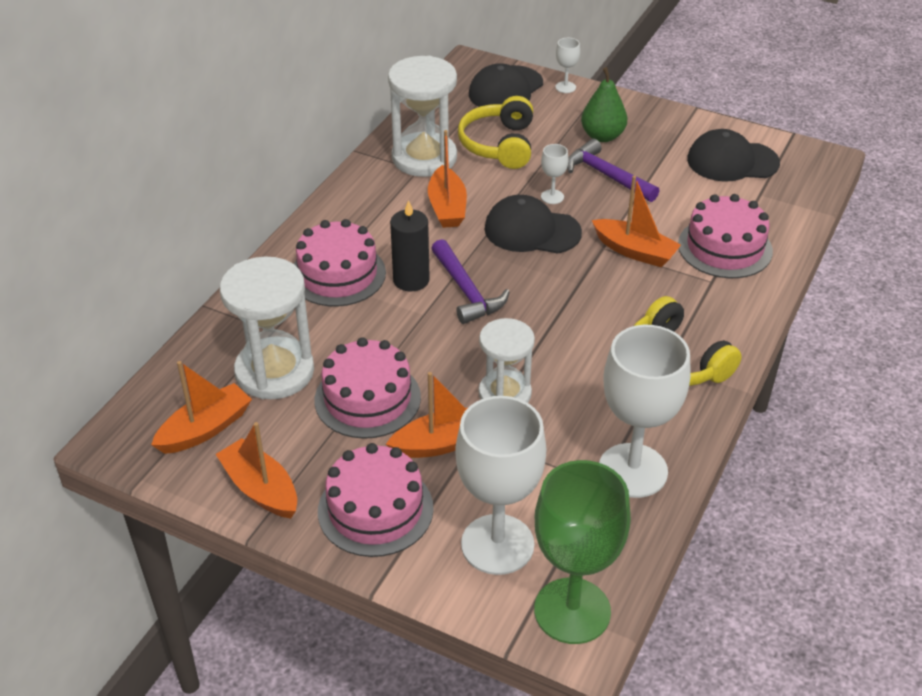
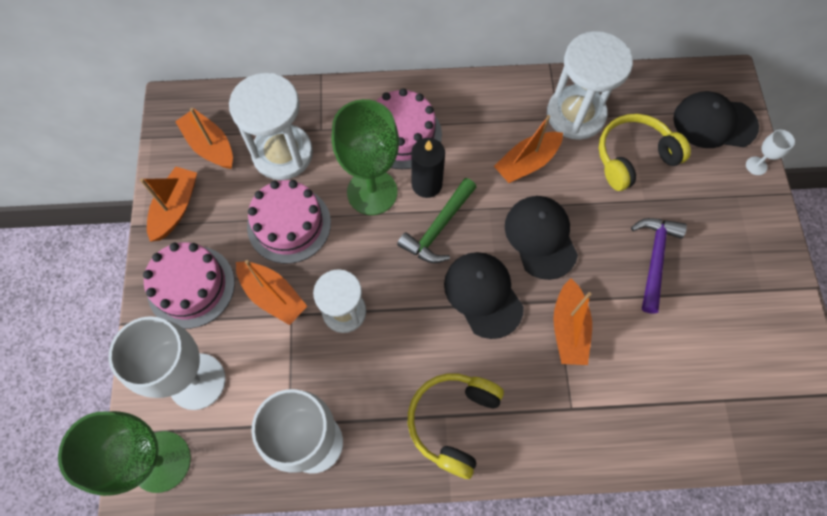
camera: 60 degrees right, 25 degrees up
orange boat [151,361,252,454] -> orange boat turned 150 degrees counterclockwise [175,108,233,169]
purple hammer [431,239,510,324] -> green hammer [397,178,476,263]
white goblet [541,144,569,204] -> none
green pear [581,67,627,142] -> none
pink cake [678,194,773,278] -> none
black cap [687,129,780,182] -> black cap moved to [444,252,524,339]
none -> green goblet [332,99,399,215]

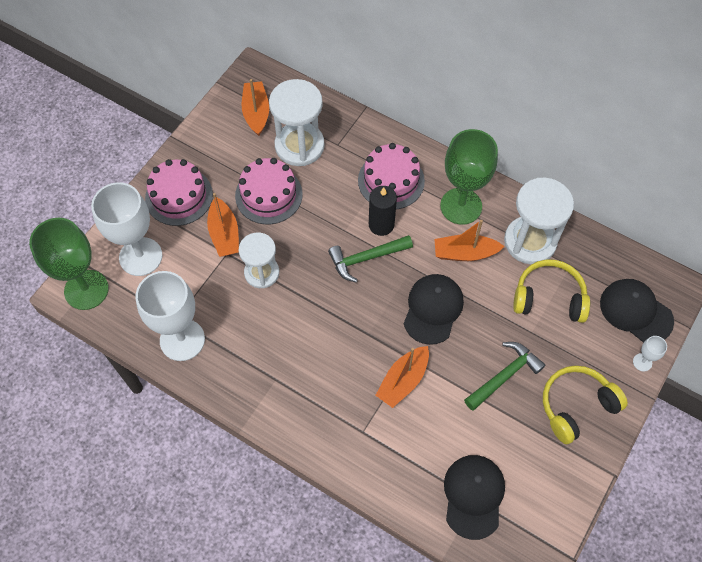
camera: 35 degrees right, 5 degrees down
orange boat [140,167,197,242] -> none
green goblet [332,99,399,215] -> green goblet moved to [440,129,498,224]
yellow headphones [408,373,504,479] -> yellow headphones moved to [543,365,628,444]
black cap [444,252,524,339] -> black cap moved to [444,455,505,540]
purple hammer [631,218,687,314] -> green hammer [464,342,545,411]

